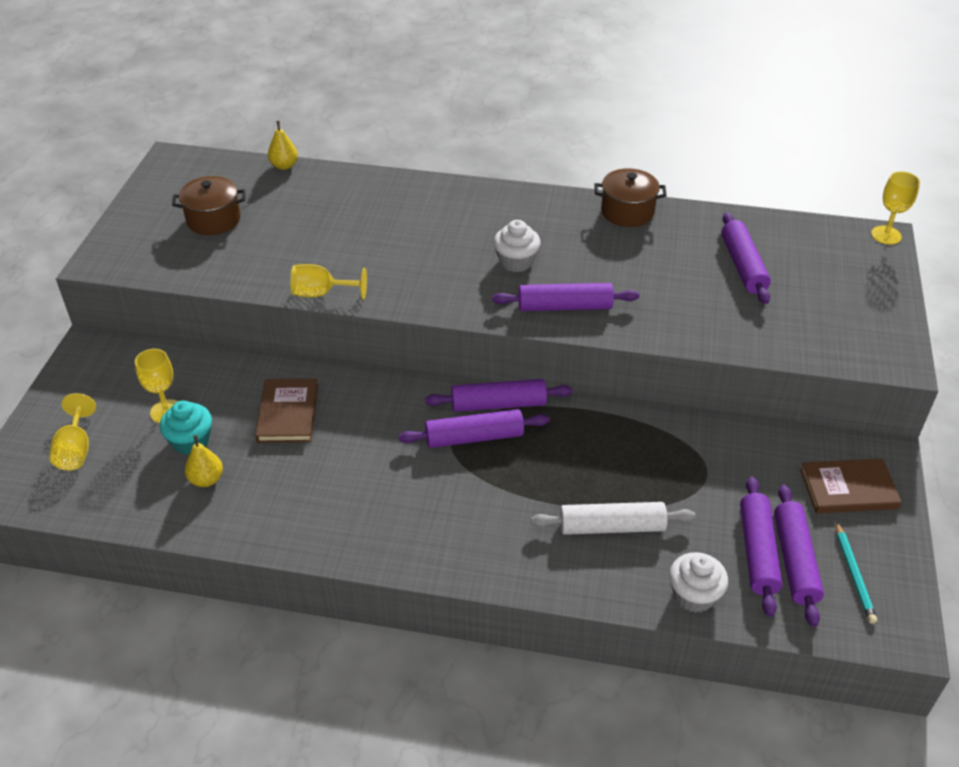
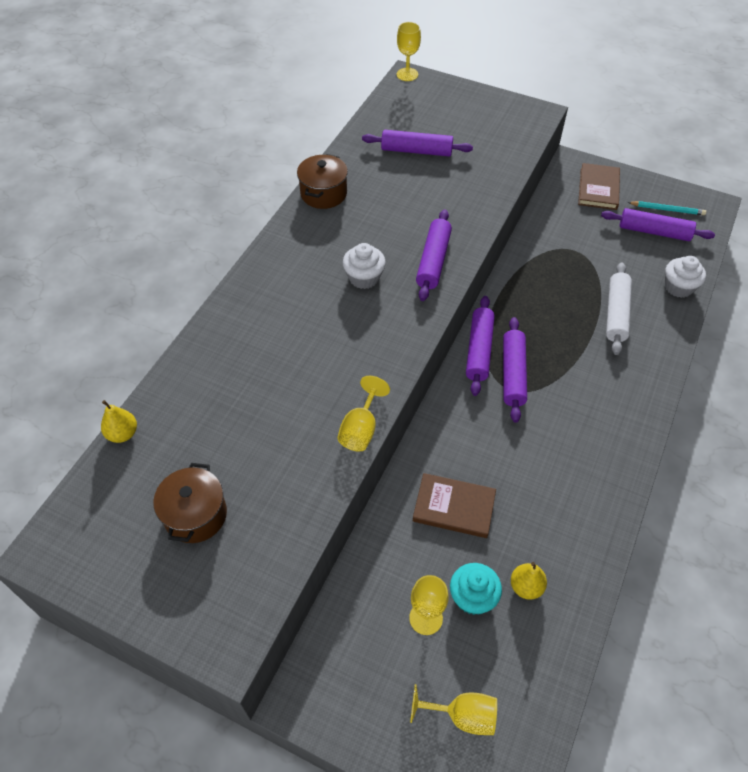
camera: 75 degrees left, 10 degrees up
purple rolling pin [740,477,783,617] -> none

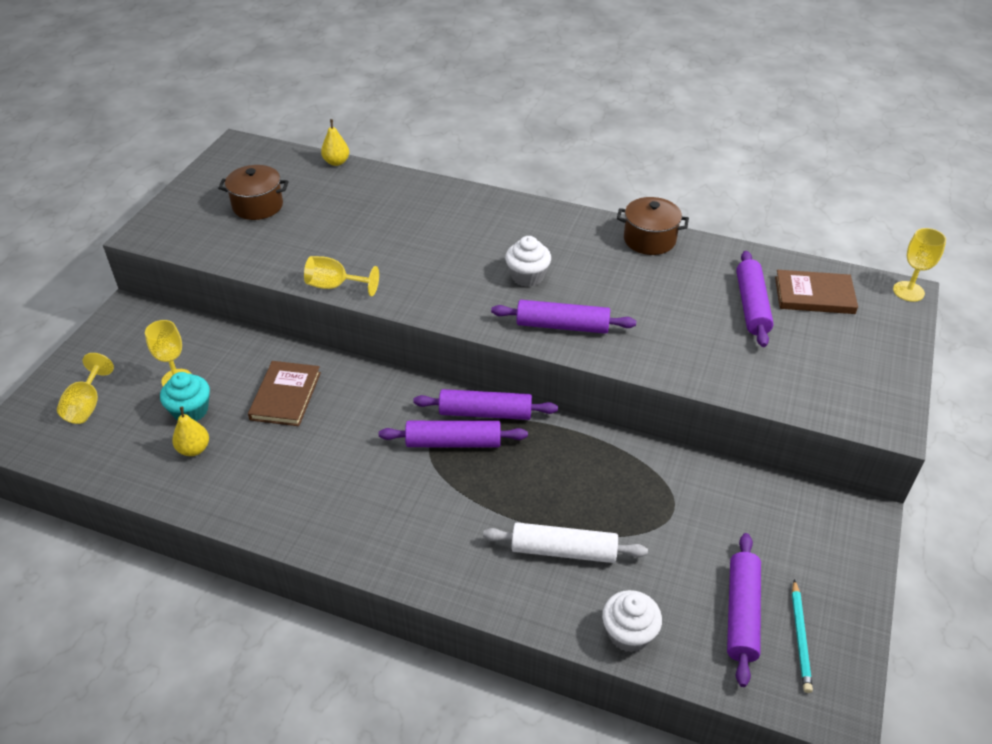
camera: 85 degrees right, 10 degrees down
brown book [578,163,620,210] -> brown book moved to [775,270,858,314]

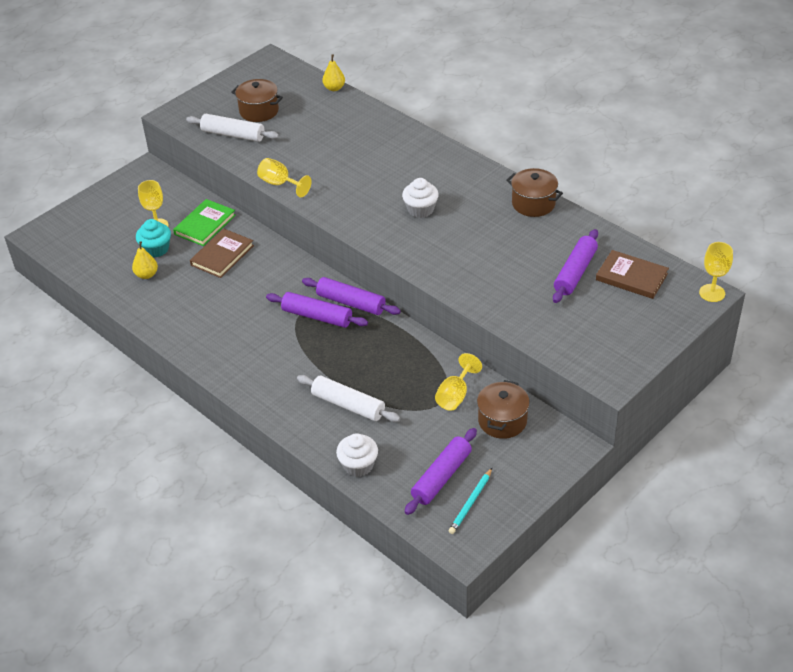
camera: 25 degrees right, 0 degrees up
yellow goblet [57,353,114,424] -> yellow goblet moved to [435,353,482,411]
purple rolling pin [491,300,636,334] -> none
none -> green book [173,199,236,246]
none -> white rolling pin [186,114,279,142]
none -> brown pot [477,380,530,439]

